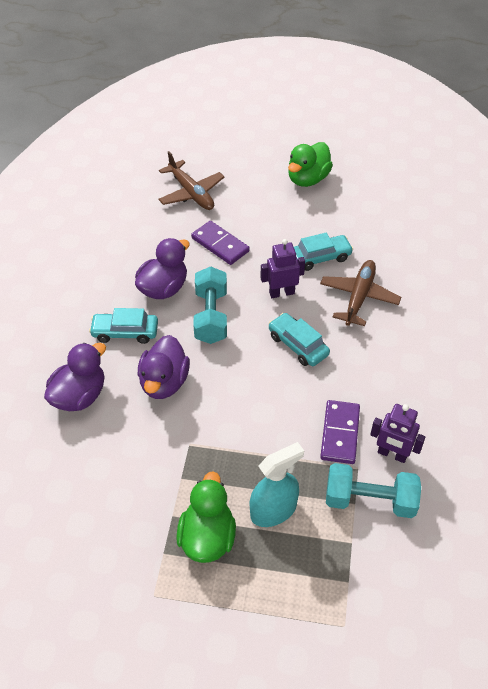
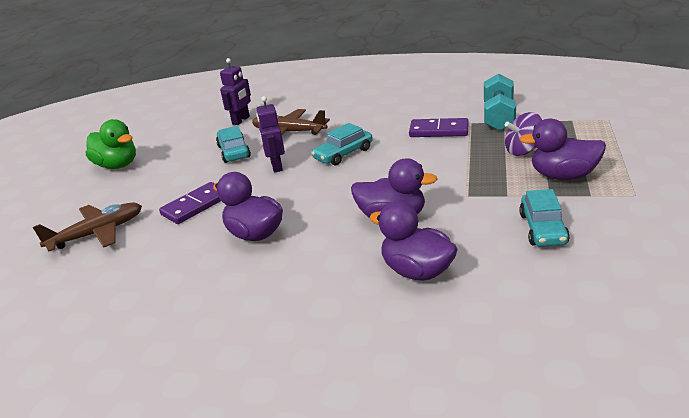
camera: 85 degrees left, 20 degrees down
turquoise car [89,308,158,344] -> turquoise car moved to [519,189,570,247]
green duck [176,471,236,563] -> purple duck [519,119,606,180]
turquoise dumbbell [193,266,227,344] -> none
turquoise spray bottle [250,442,304,527] -> purple spinning top [505,112,542,156]
purple robot [370,404,425,463] -> purple robot moved to [220,58,251,125]

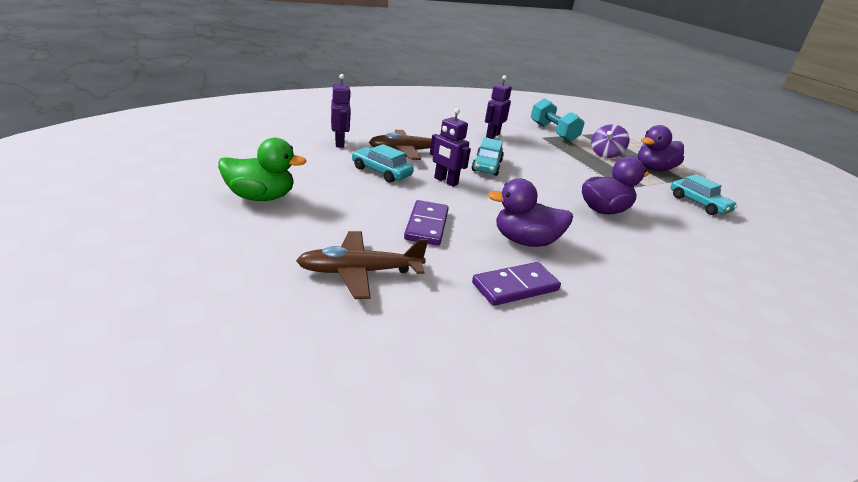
camera: 45 degrees left, 0 degrees up
brown plane [33,202,142,252] -> brown plane turned 120 degrees counterclockwise [296,231,428,299]
purple duck [369,201,458,281] -> none
purple domino [409,118,469,137] -> purple domino moved to [472,262,561,306]
none -> purple robot [485,75,512,139]

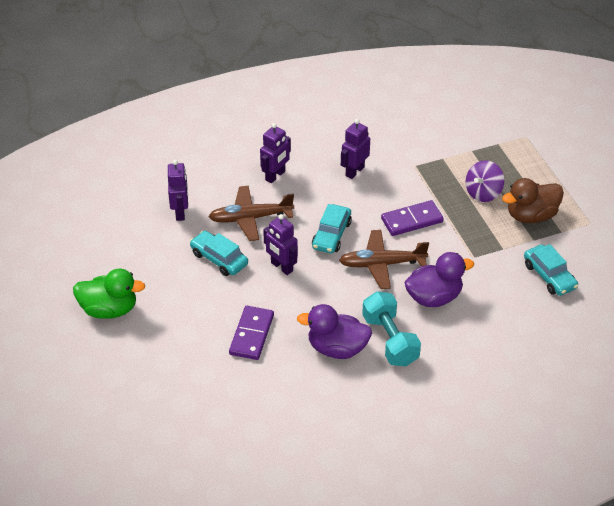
camera: 10 degrees right, 15 degrees up
brown plane [296,231,428,299] -> brown plane moved to [339,230,429,289]
purple domino [472,262,561,306] -> purple domino moved to [381,200,444,236]
turquoise dumbbell [531,98,584,142] -> turquoise dumbbell moved to [362,291,421,366]
purple duck [638,125,684,171] -> brown duck [502,178,564,223]
none -> purple robot [260,123,291,183]

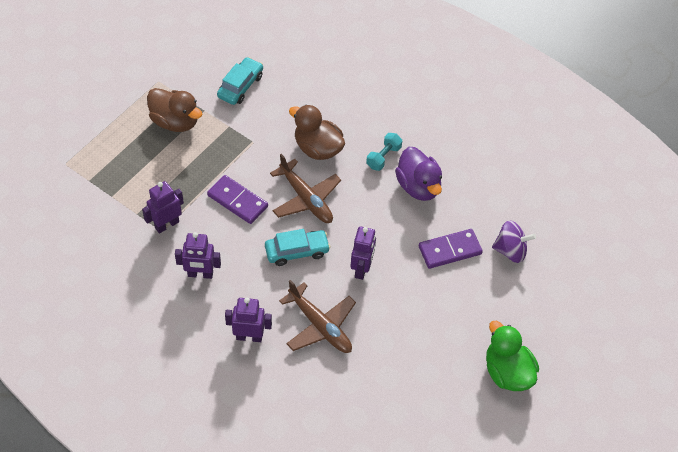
camera: 125 degrees left, 10 degrees up
purple robot [168,160,188,221] -> purple robot moved to [142,181,184,233]
turquoise car [190,231,248,276] -> none
turquoise dumbbell [362,291,421,366] -> turquoise dumbbell [366,133,402,171], size x0.60
purple duck [404,252,474,307] -> brown duck [289,105,345,160]
purple spinning top [466,160,504,202] -> purple spinning top moved to [492,221,536,263]

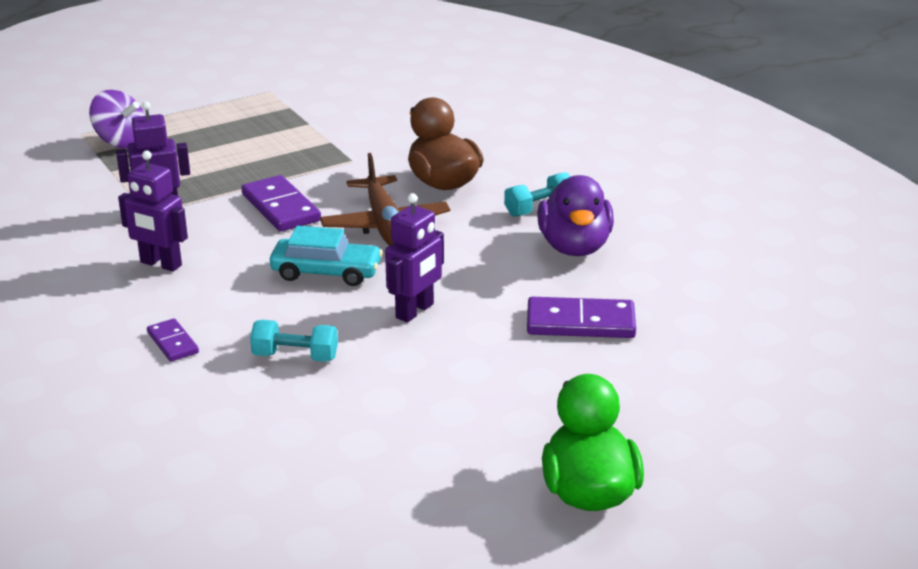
camera: 25 degrees right, 25 degrees down
brown duck [147,88,202,132] -> none
turquoise car [217,57,263,105] -> none
purple robot [225,298,272,342] -> purple domino [147,318,199,362]
brown plane [279,280,356,353] -> turquoise dumbbell [250,320,338,362]
purple spinning top [492,221,536,263] -> purple spinning top moved to [89,90,145,149]

